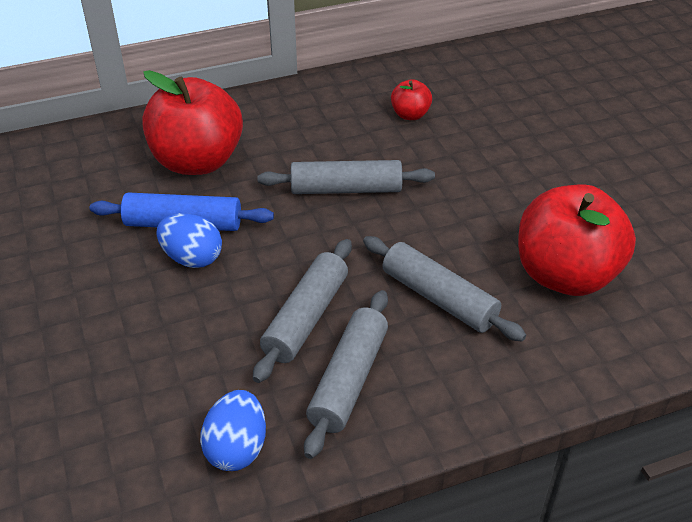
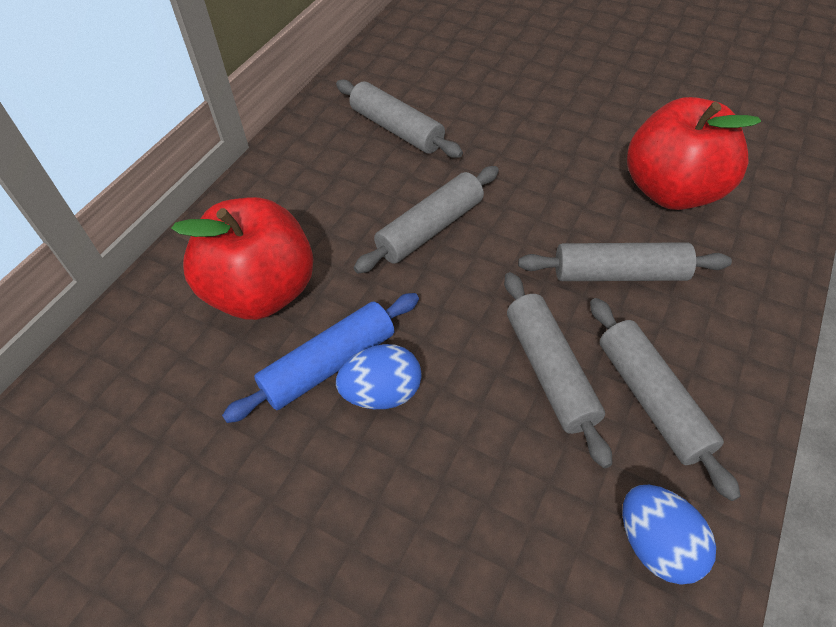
camera: 40 degrees left, 10 degrees up
red apple [391,79,432,120] -> grey rolling pin [336,79,463,158]

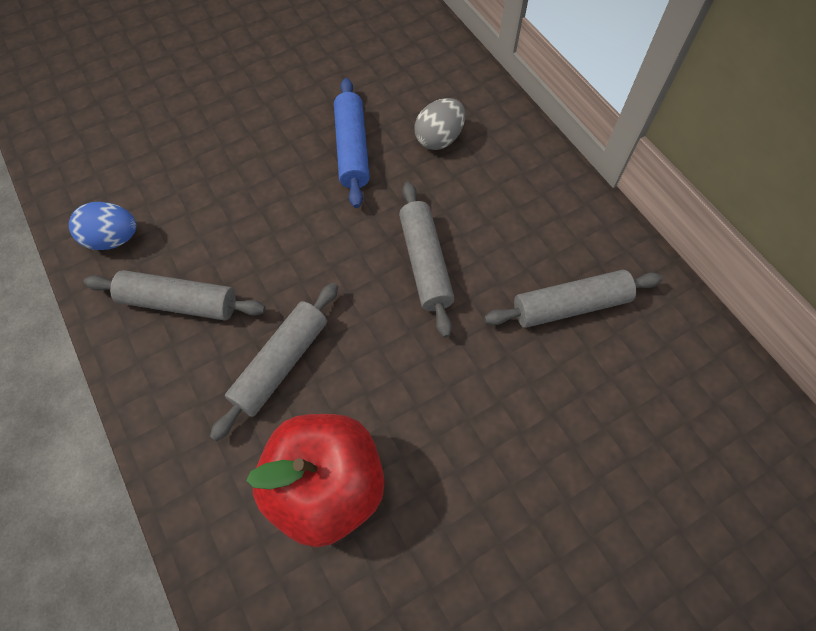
camera: 120 degrees right, 10 degrees up
red apple [171,197,313,320] -> grey egg [414,98,465,150]
blue egg [336,344,422,409] -> none
grey rolling pin [504,272,612,468] -> none

